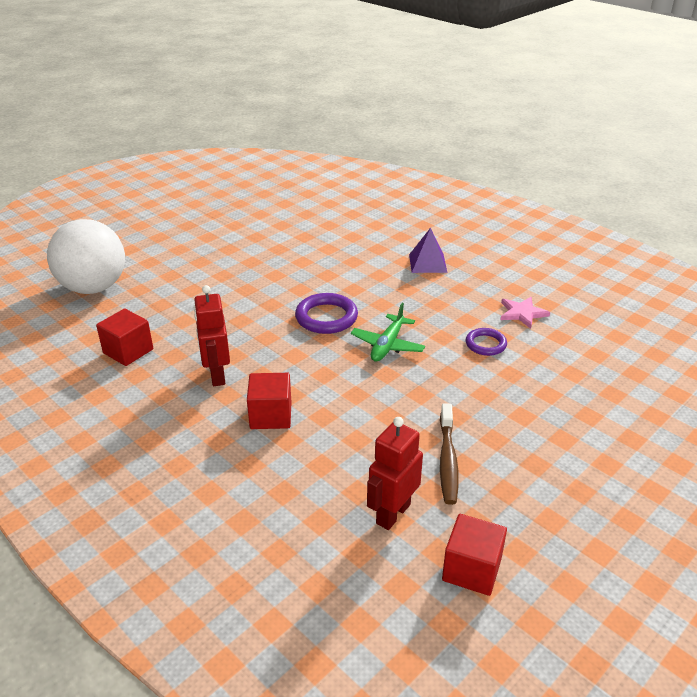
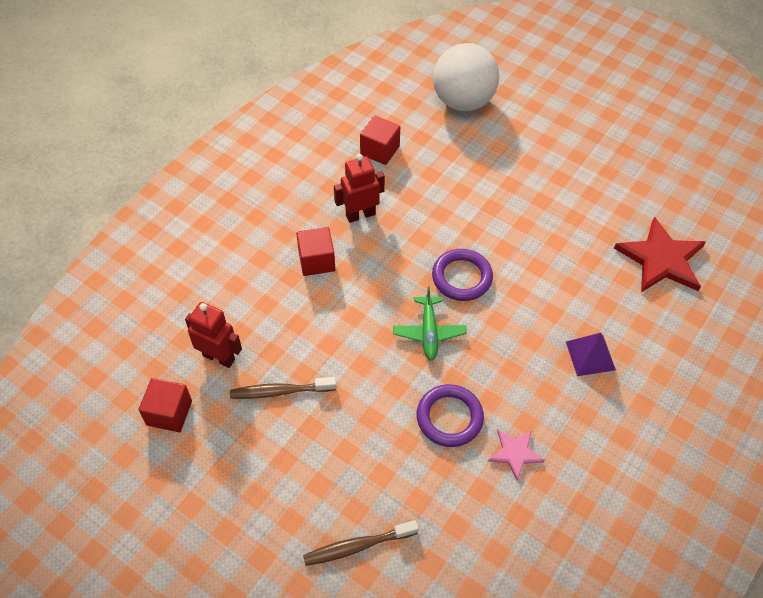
camera: 80 degrees right, 20 degrees up
green plane [351,303,425,362] -> green plane turned 105 degrees counterclockwise [393,286,467,361]
purple ring [466,328,507,356] -> purple ring [417,384,484,447], size x1.59
none -> brown toothbrush [303,520,419,566]
none -> red star [614,217,705,292]

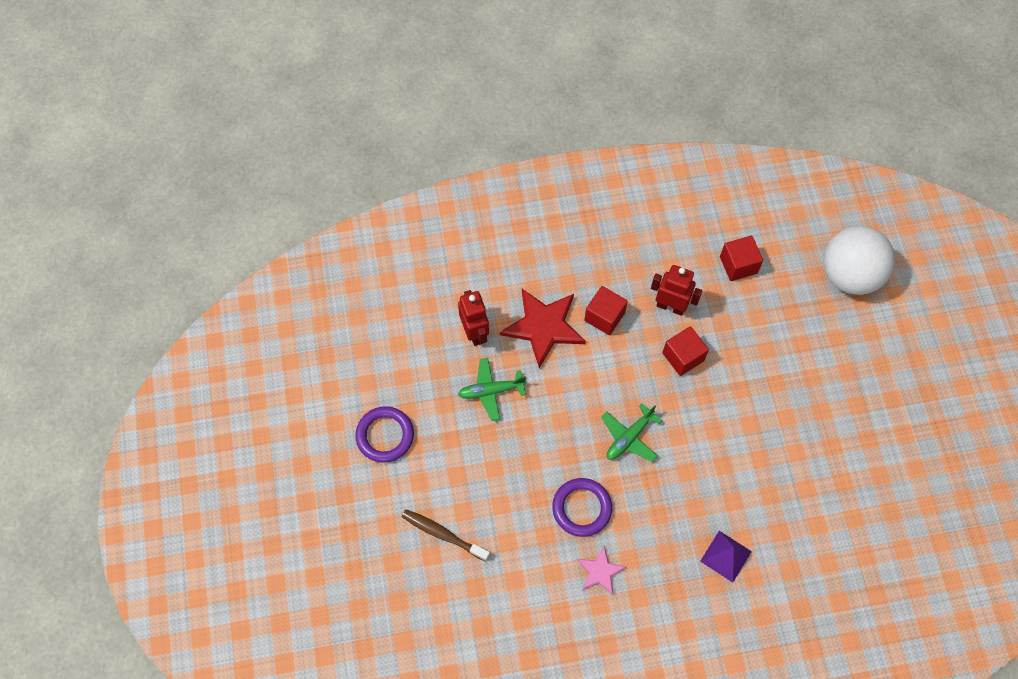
camera: 45 degrees right, 10 degrees up
red cube [138,378,192,432] -> red cube moved to [662,326,709,376]
brown toothbrush [230,377,337,399] -> green plane [458,358,526,421]
purple ring [432,249,493,301] -> purple ring moved to [355,406,414,463]
red star [614,217,705,292] -> red star moved to [500,289,586,368]

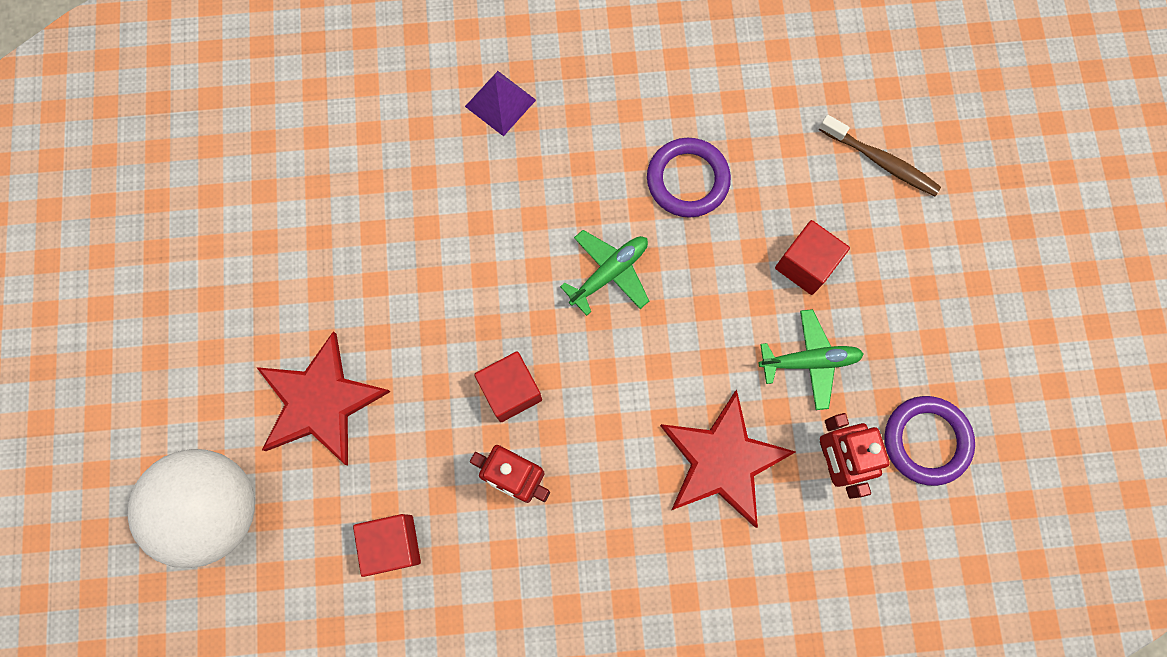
camera: 175 degrees left, 10 degrees up
purple ring [355,406,414,463] -> purple ring moved to [884,396,975,486]
pink star [577,546,626,595] -> none
red cube [584,286,628,335] -> red cube moved to [775,220,850,295]
none -> red star [256,331,390,466]

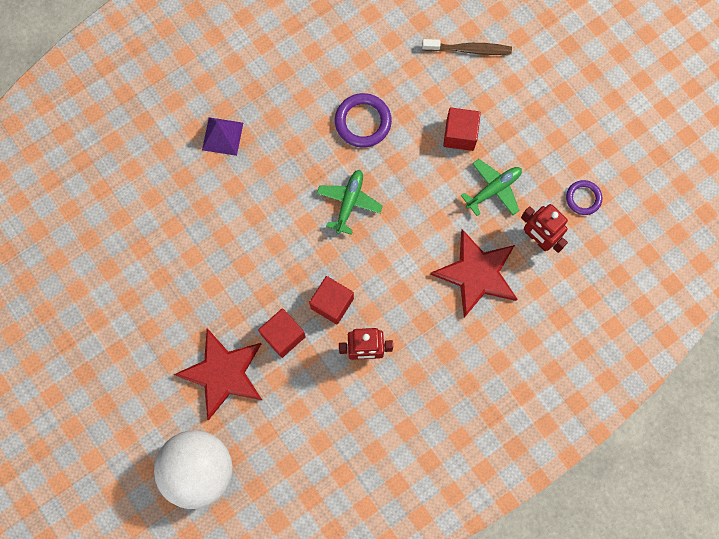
camera: 30 degrees left, 0 degrees up
red cube [353,514,421,577] -> red cube moved to [258,308,306,358]
purple ring [884,396,975,486] -> purple ring [566,180,602,215], size x0.63

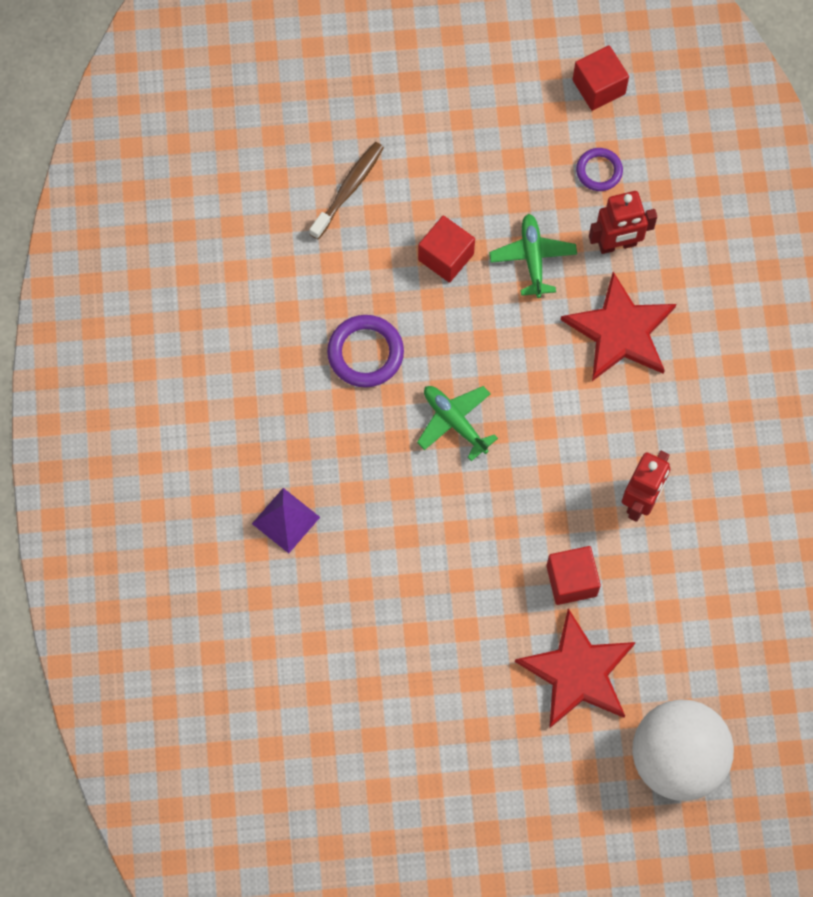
camera: 60 degrees left, 5 degrees down
red cube [309,276,354,324] -> red cube moved to [573,45,629,111]

